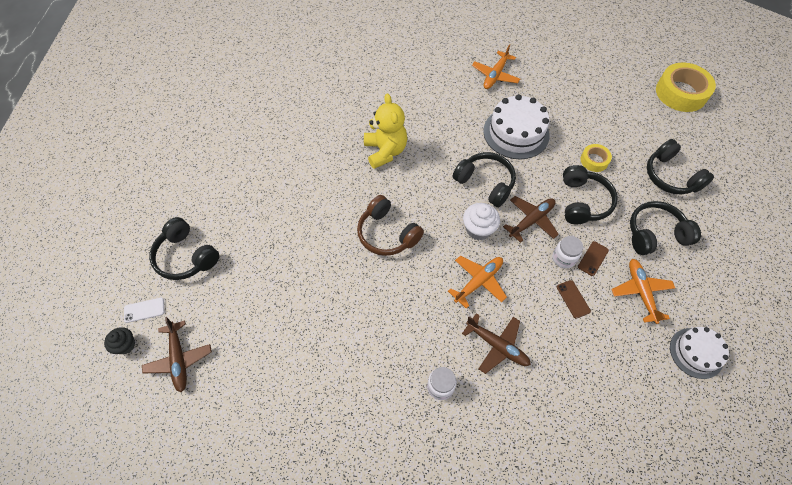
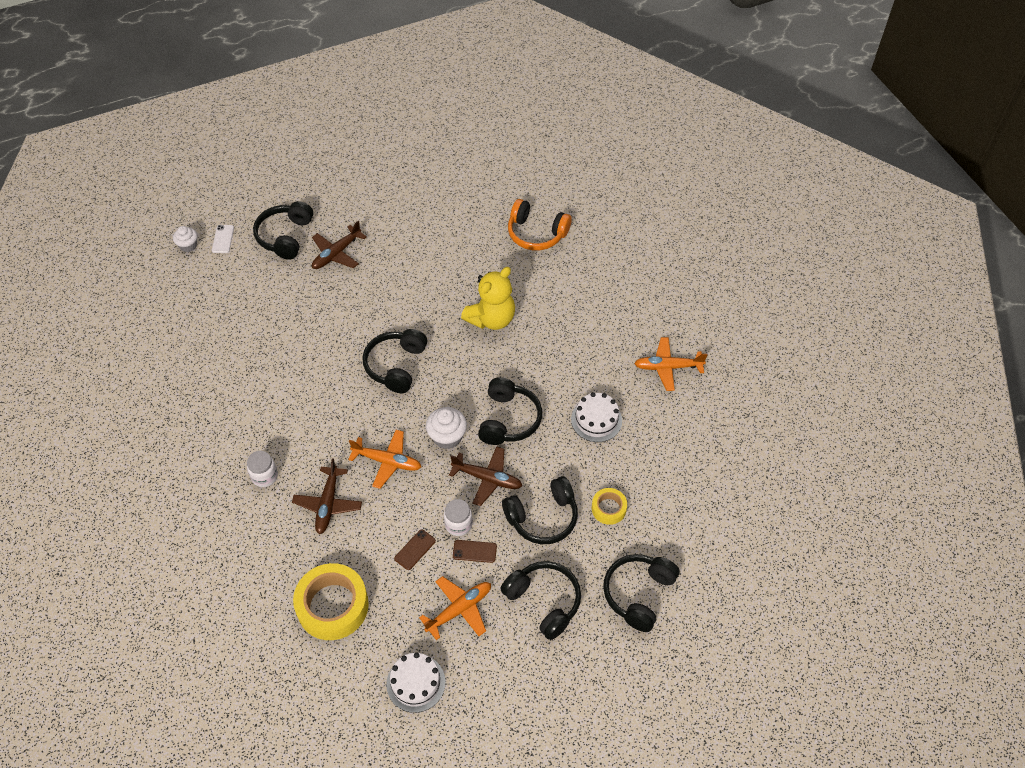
camera: 60 degrees right, 5 degrees down
black cupcake [104,327,135,354] -> white cupcake [173,226,197,252]
white phone [124,298,165,323] -> white phone turned 45 degrees clockwise [212,225,234,253]
brown plane [142,317,212,392] -> brown plane moved to [312,221,367,269]
brown headphones [357,195,424,256] -> black headphones [363,329,427,393]
white cake [483,94,550,159] -> white cake [571,392,622,442], size x0.63
yellow tape [656,63,716,112] -> yellow tape moved to [293,563,369,640]
none -> orange headphones [508,199,572,250]

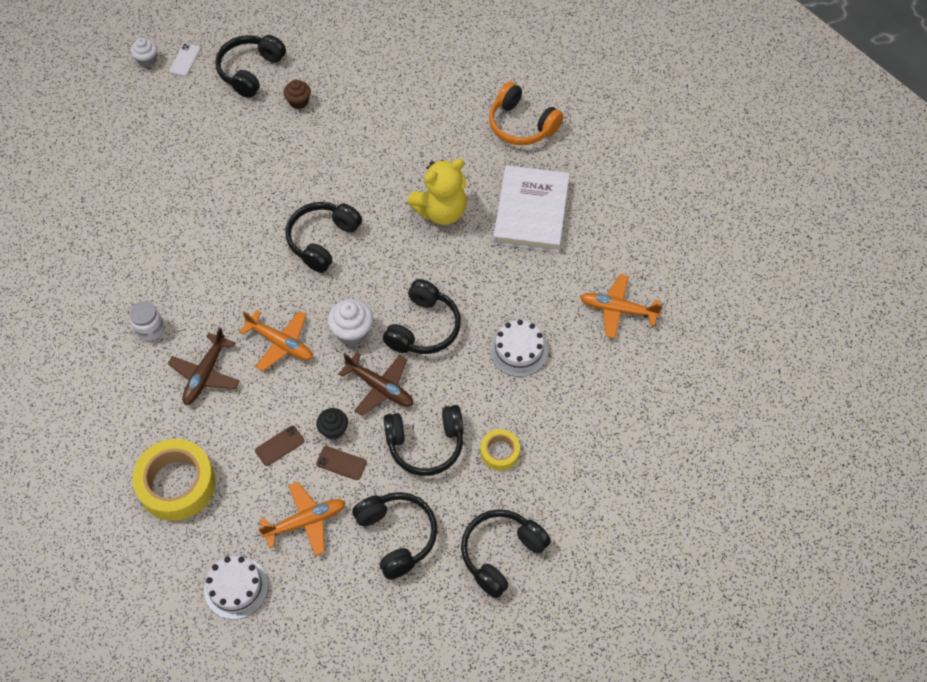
camera: 15 degrees right, 5 degrees up
brown plane [312,221,367,269] -> brown cupcake [284,80,311,109]
white jar [444,499,472,536] -> black cupcake [316,408,348,440]
none -> white book [493,165,570,252]

